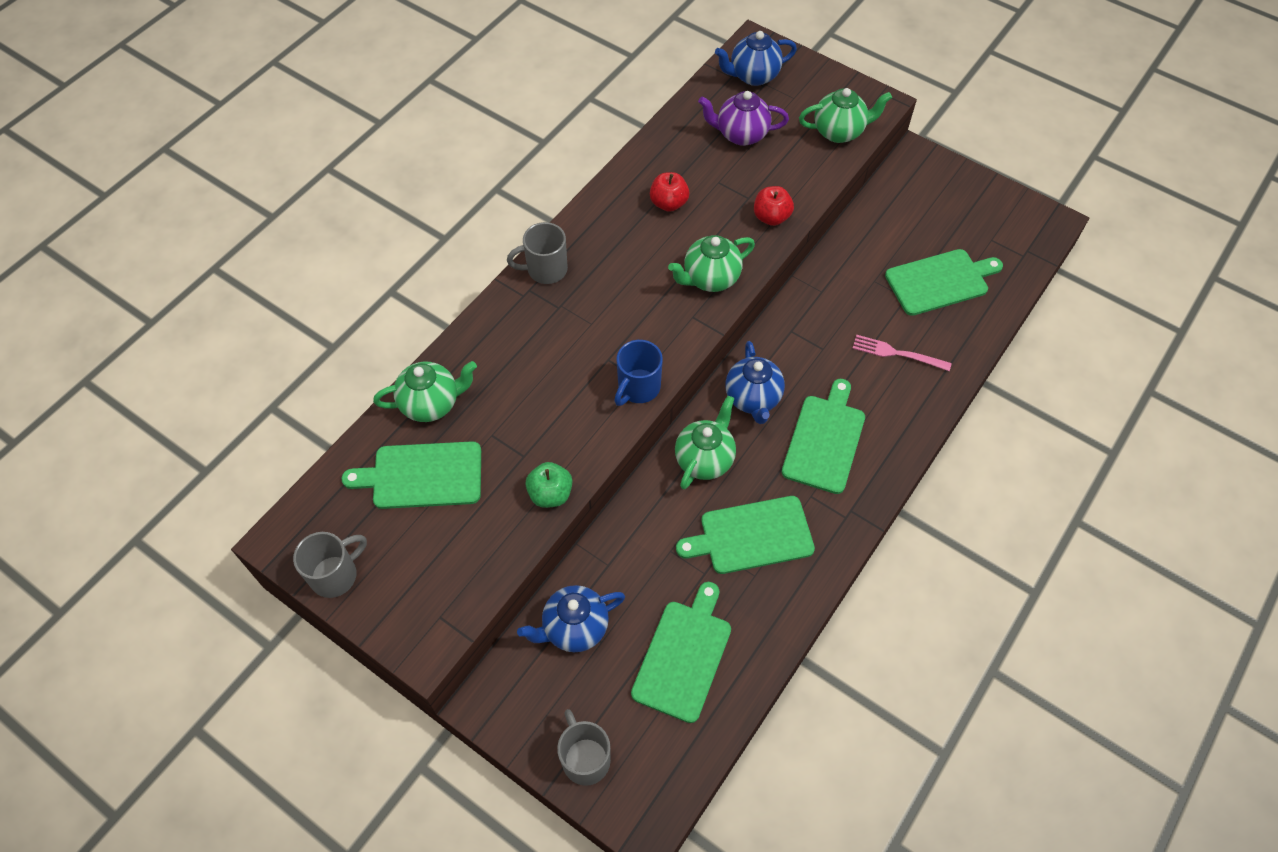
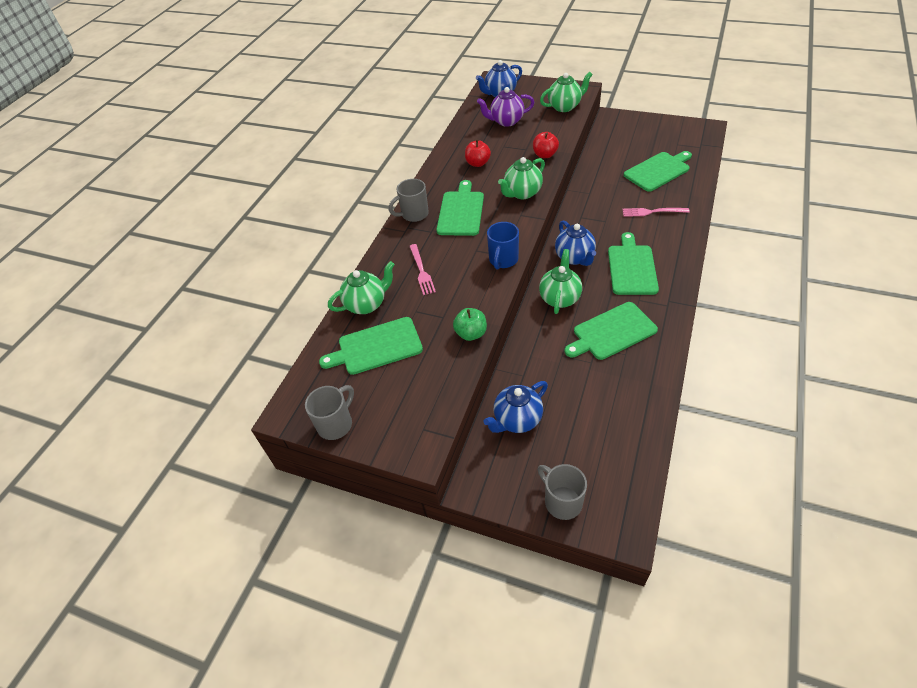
camera: 10 degrees left, 10 degrees down
green cutting board [631,582,731,723] -> green cutting board moved to [436,180,484,236]
none -> pink fork [409,244,436,295]

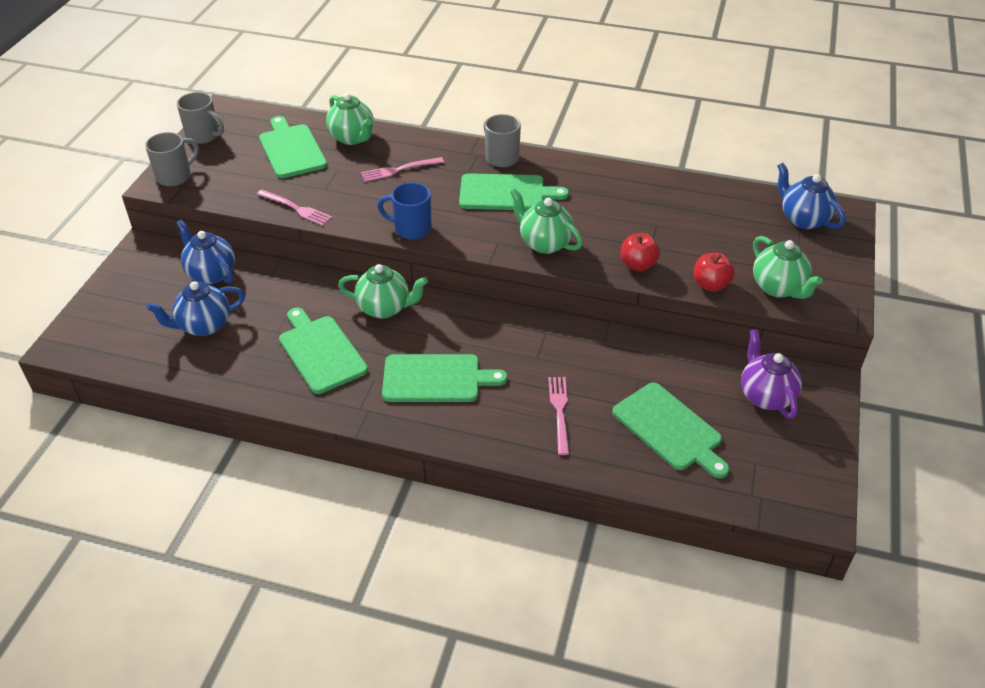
camera: 80 degrees right, 5 degrees down
green apple [453,308,487,341] -> pink fork [257,190,332,226]
red apple [465,140,491,167] -> red apple moved to [694,253,735,292]
purple teapot [477,87,534,127] -> purple teapot moved to [741,329,802,419]
grey mug [538,464,587,520] -> grey mug moved to [145,132,199,186]
blue teapot [555,220,596,266] -> blue teapot moved to [146,281,245,336]

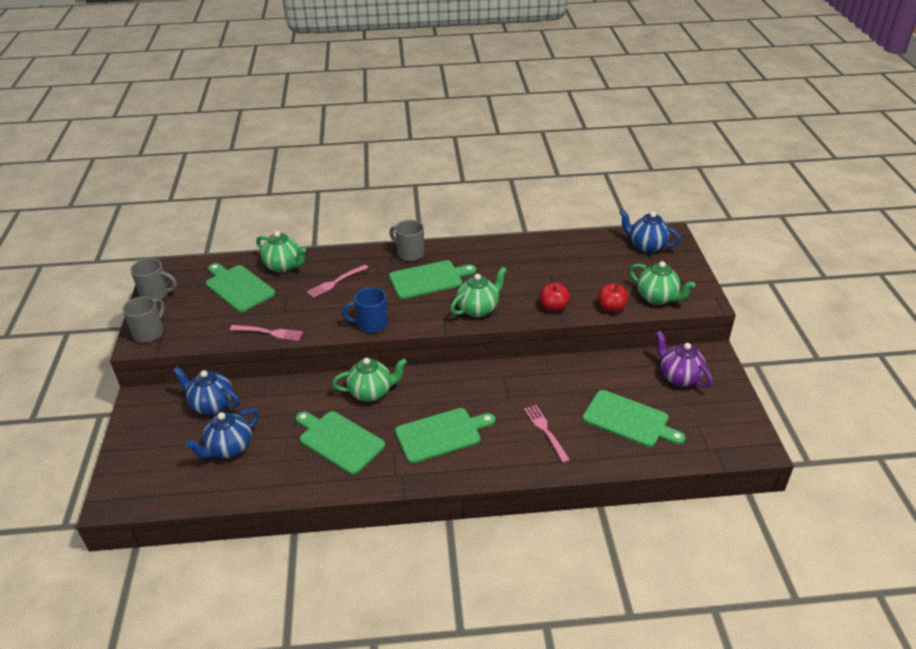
camera: 20 degrees left, 5 degrees down
green teapot [510,188,583,254] -> green teapot turned 120 degrees clockwise [450,267,507,318]

